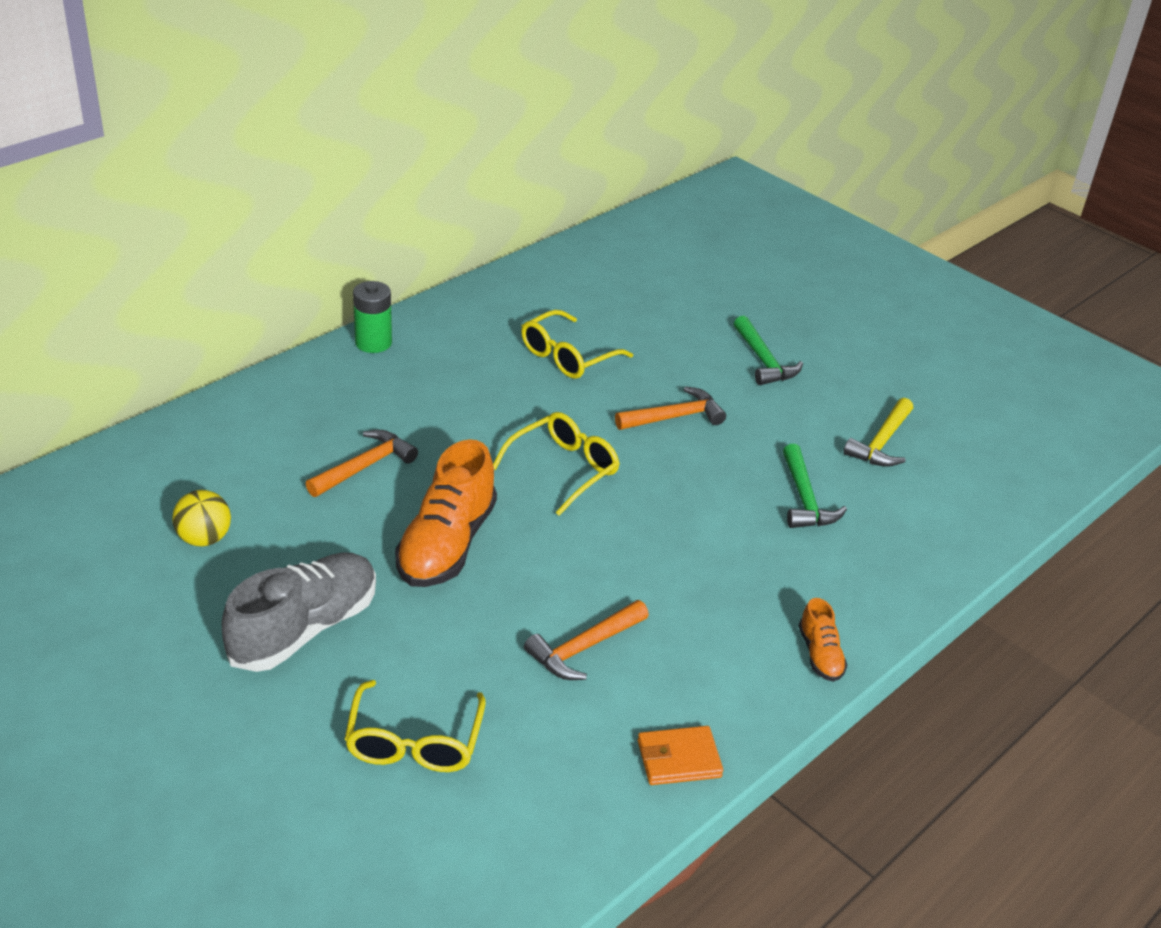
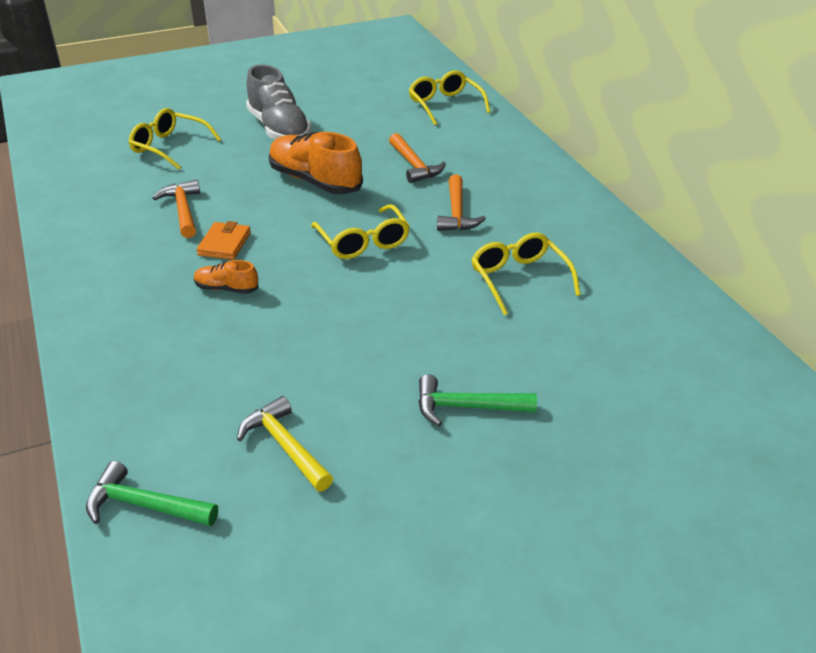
camera: 115 degrees right, 0 degrees up
yellow ball [172,490,231,546] -> none
green battery [353,281,392,353] -> none
orange hammer [615,386,726,430] -> orange hammer moved to [437,174,486,231]
orange wallet [638,726,723,785] -> orange wallet moved to [196,221,251,260]
green hammer [783,444,847,528] -> green hammer moved to [86,461,218,526]
orange shoe [799,598,847,682] -> orange shoe moved to [194,260,259,294]
none -> yellow glasses [409,70,490,125]

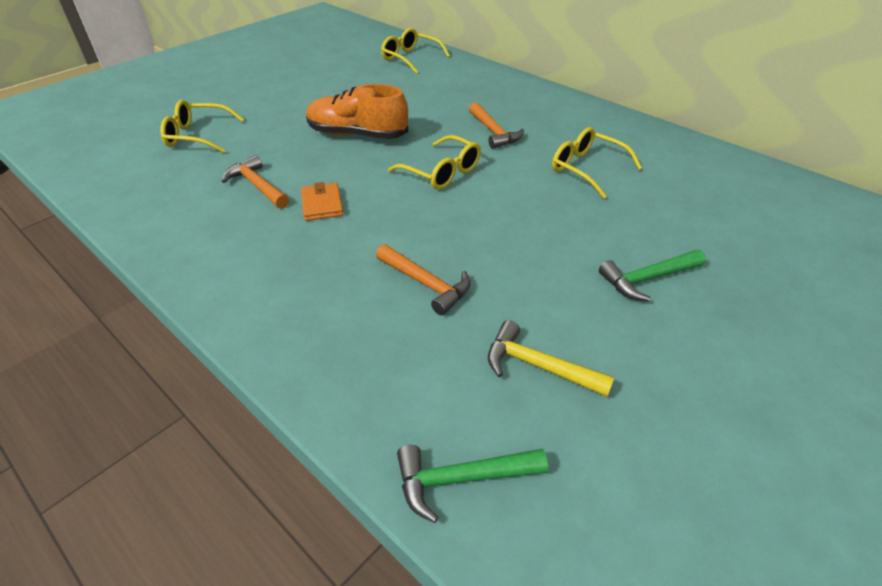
camera: 25 degrees left, 5 degrees up
orange shoe [194,260,259,294] -> none
grey shoe [246,64,311,140] -> none
orange hammer [389,133,446,183] -> orange hammer moved to [376,244,470,315]

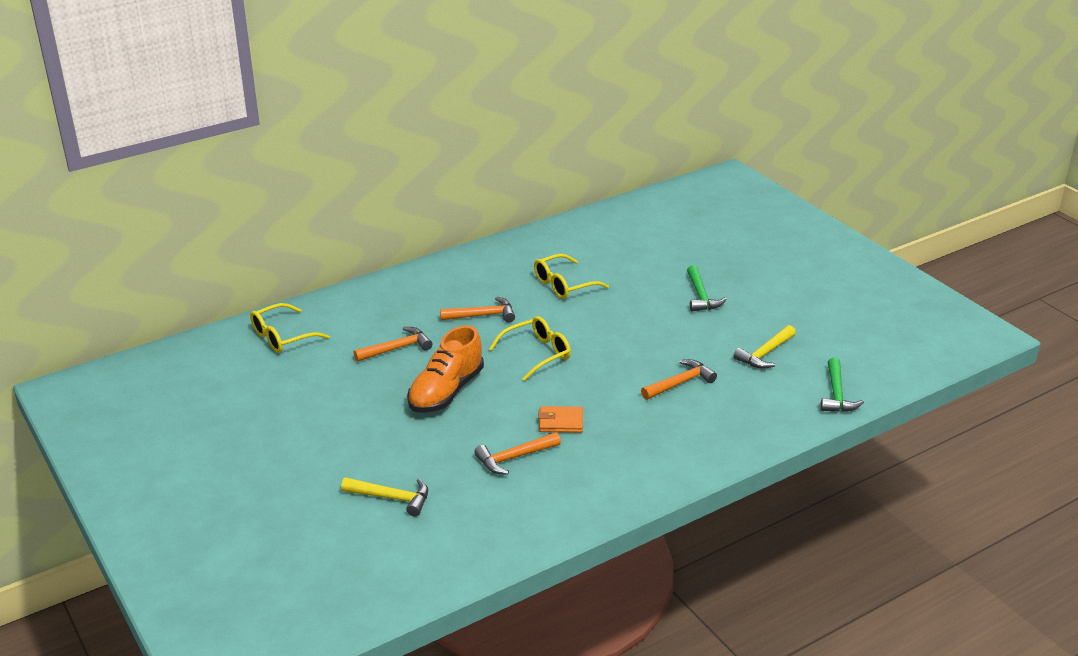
camera: 75 degrees left, 10 degrees down
yellow glasses [160,100,244,153] -> yellow hammer [341,477,428,516]
none -> orange hammer [354,327,432,362]

